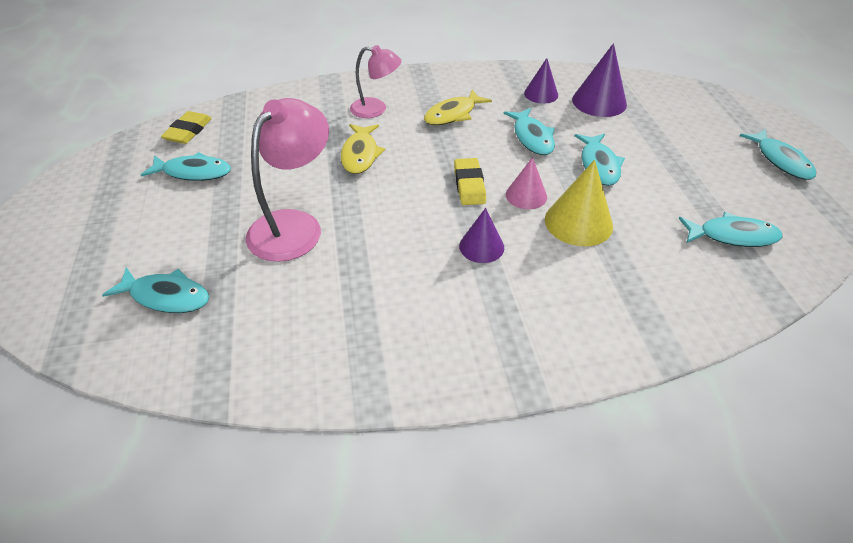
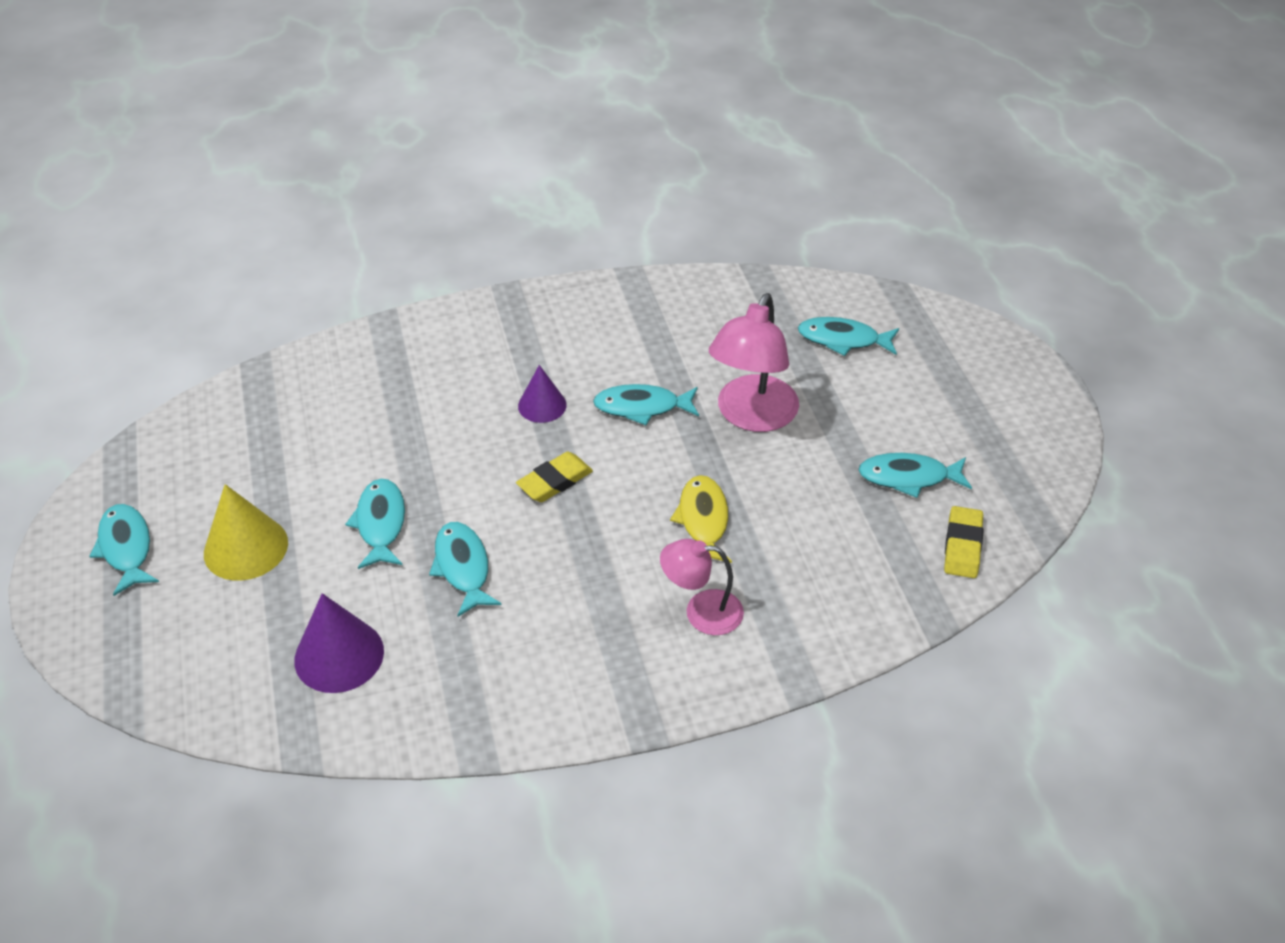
camera: 175 degrees right, 0 degrees up
yellow fish [424,90,492,125] -> none
yellow eraser [454,158,486,205] -> yellow eraser turned 60 degrees clockwise [516,452,593,502]
pink cone [506,157,547,209] -> none
purple cone [524,58,558,104] -> none
yellow cone [545,160,613,246] -> yellow cone moved to [204,484,288,581]
turquoise fish [679,212,782,247] -> turquoise fish moved to [593,384,699,425]

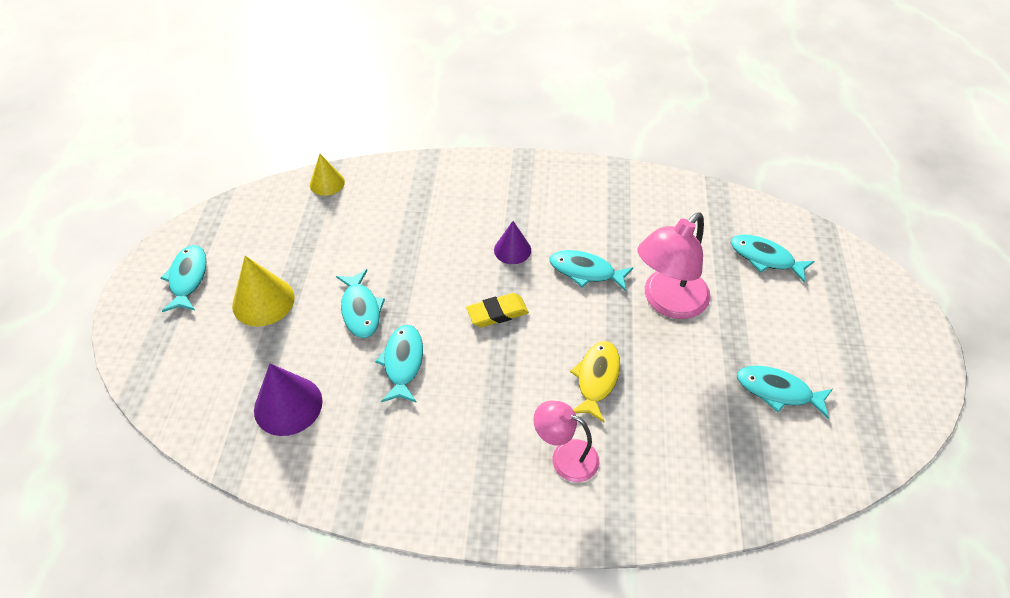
camera: 20 degrees right, 5 degrees up
turquoise fish [345,479,405,569] -> turquoise fish turned 150 degrees clockwise [336,269,385,338]
yellow eraser [944,506,984,578] -> none
none -> yellow cone [310,154,345,196]

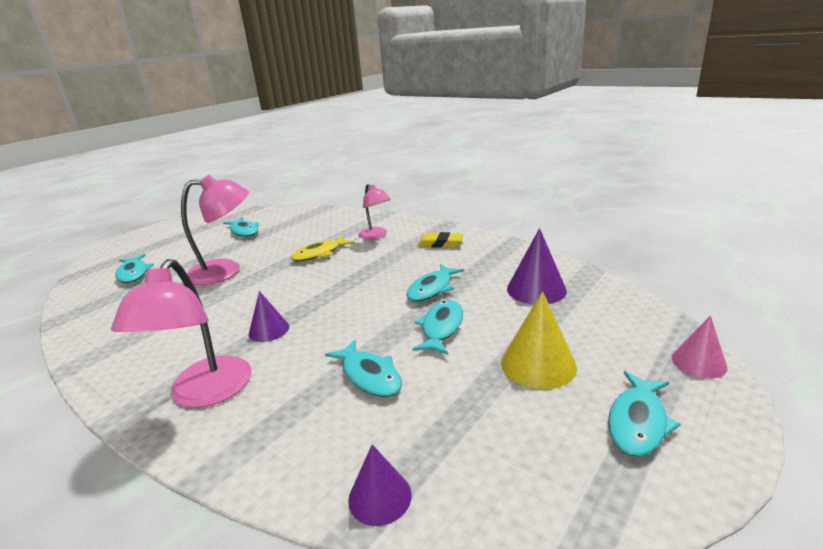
camera: 145 degrees left, 25 degrees down
yellow cone [310,154,345,196] -> purple cone [348,445,412,526]
yellow eraser [466,293,529,327] -> yellow eraser moved to [417,232,464,248]
turquoise fish [550,250,633,291] -> turquoise fish moved to [325,340,402,397]
none -> pink lamp [111,259,252,408]
none -> pink cone [672,315,728,379]

